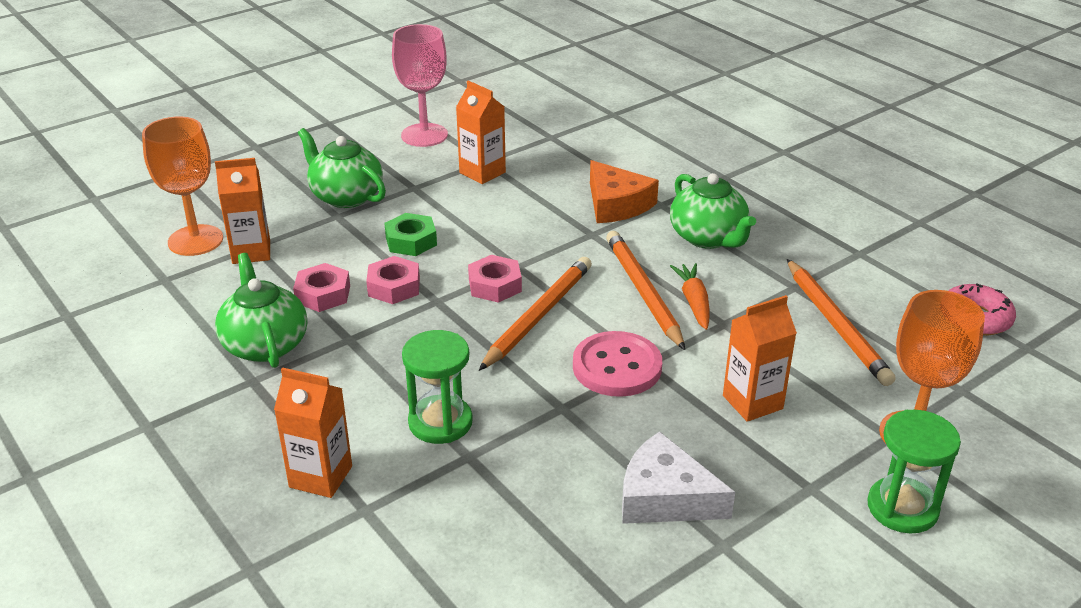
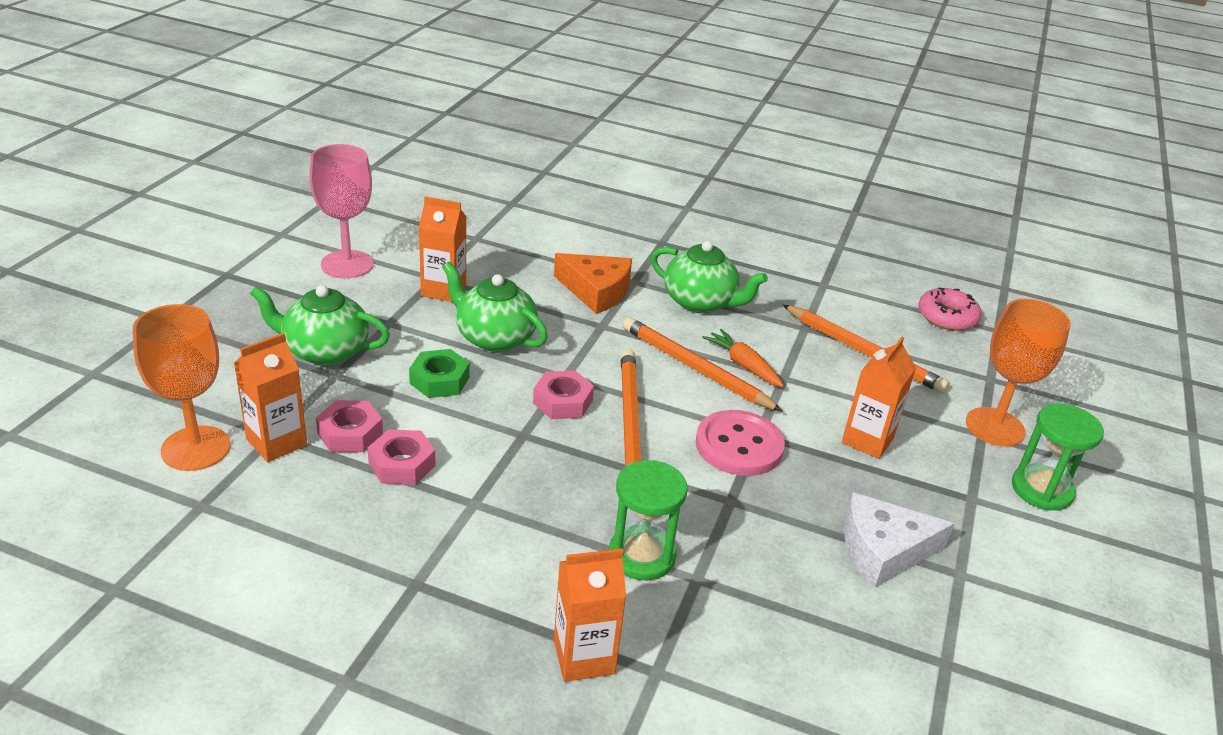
camera: 35 degrees left, 0 degrees up
green teapot [215,253,307,368] -> green teapot moved to [442,262,548,352]
pink nut [366,256,420,304] -> pink nut moved to [316,400,383,452]

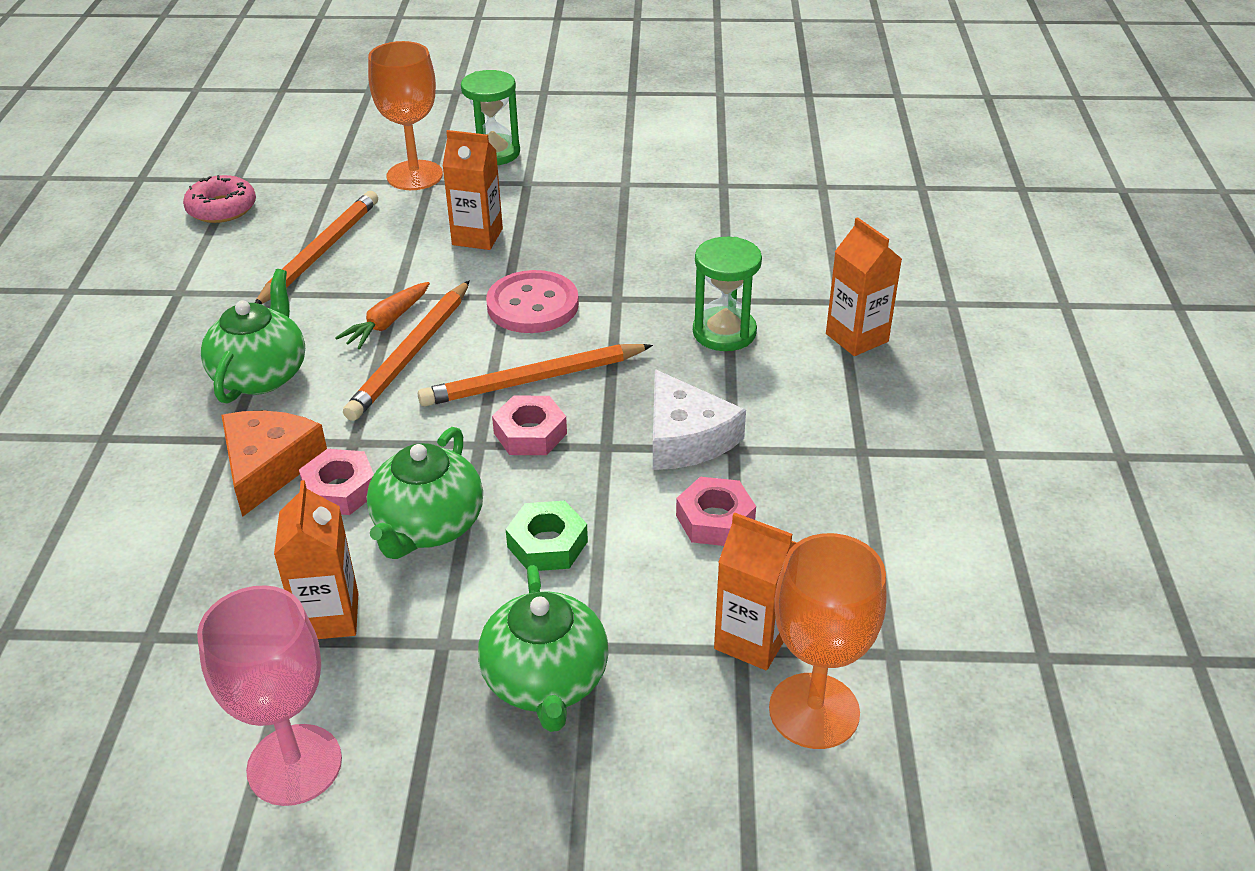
camera: 105 degrees left, 5 degrees up
pink nut [316,400,383,452] -> pink nut moved to [299,449,374,515]
white cheese [844,492,955,588] -> white cheese moved to [653,369,746,470]

